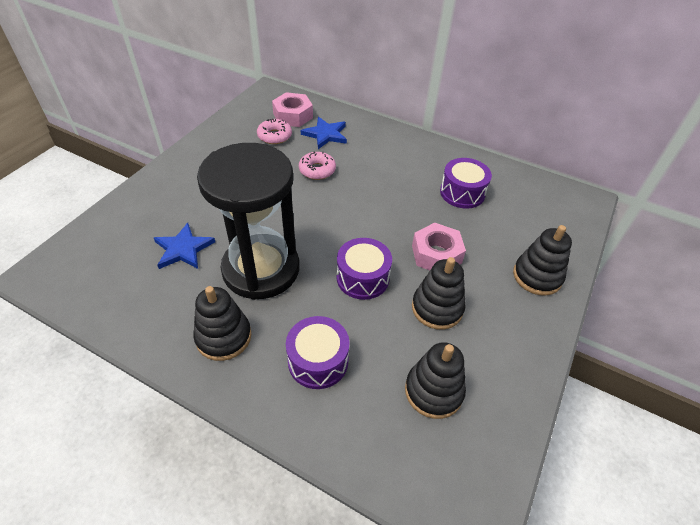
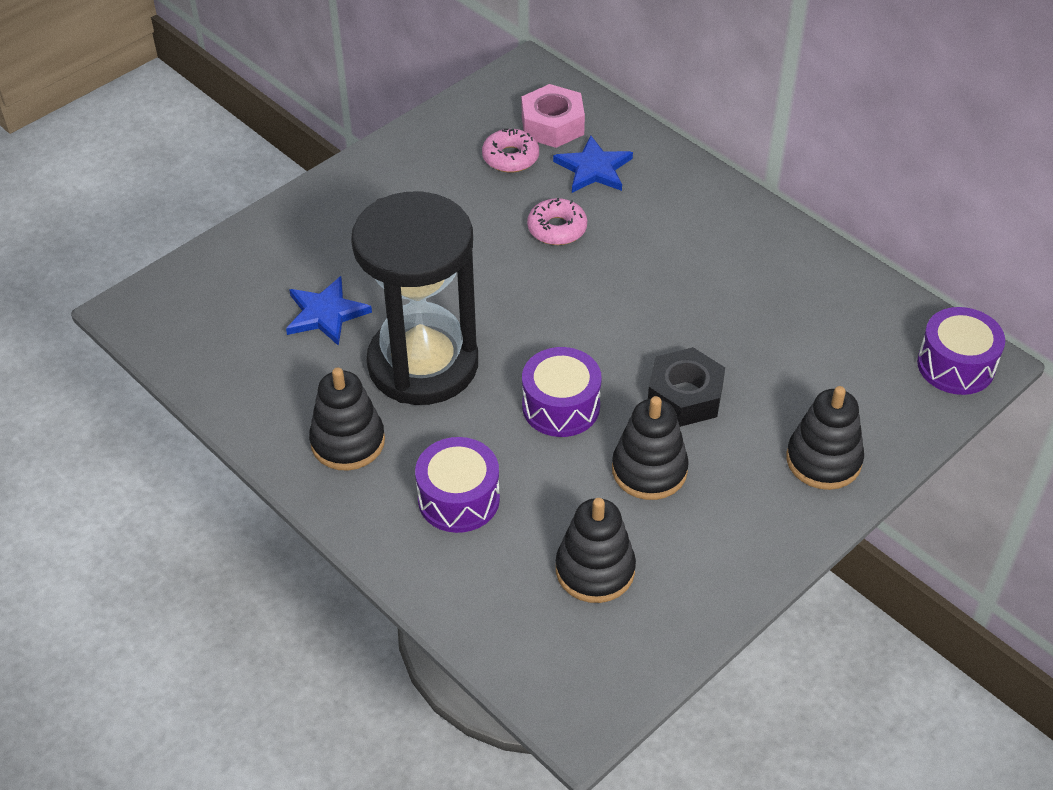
camera: 20 degrees right, 0 degrees up
pink nut [412,222,466,270] -> black nut [648,347,725,427]
purple drum [440,158,492,209] -> purple drum moved to [917,307,1005,395]

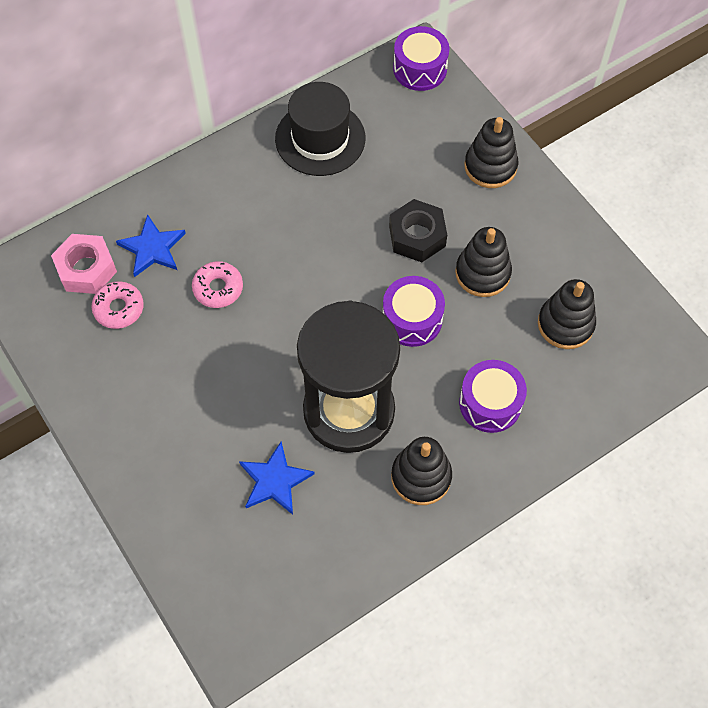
camera: 80 degrees left, 15 degrees up
none -> black hat [275,82,365,176]

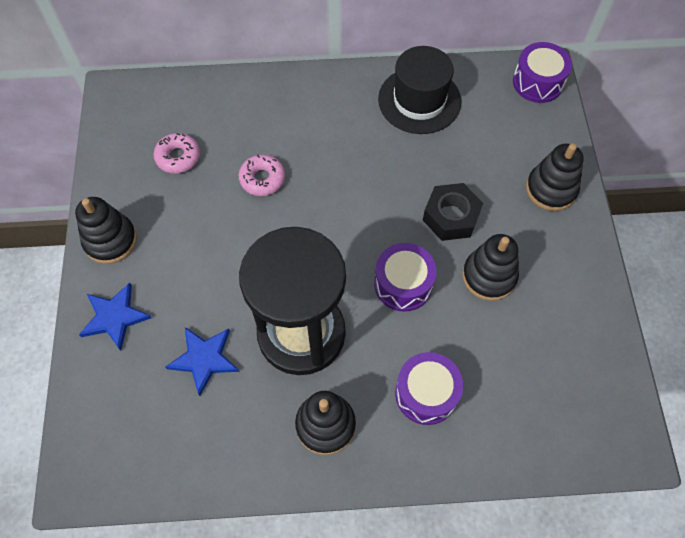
camera: 30 degrees right, 0 degrees up
pink nut [51,234,117,294] -> none
blue star [116,214,186,277] -> blue star moved to [79,283,152,351]
black stacking toy [538,279,596,349] -> black stacking toy moved to [75,197,137,264]

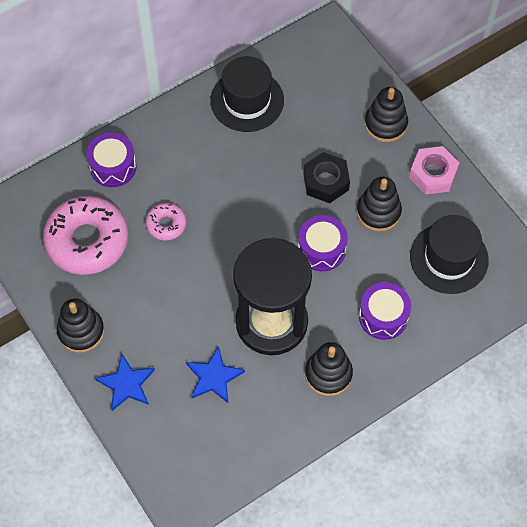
camera: 30 degrees left, 0 degrees up
pink donut [154,133,200,173] -> pink donut [43,196,128,275], size x2.06
purple drum [513,42,572,103] -> purple drum moved to [86,133,137,187]
none -> pink nut [409,146,459,195]
none -> black hat [410,215,489,294]

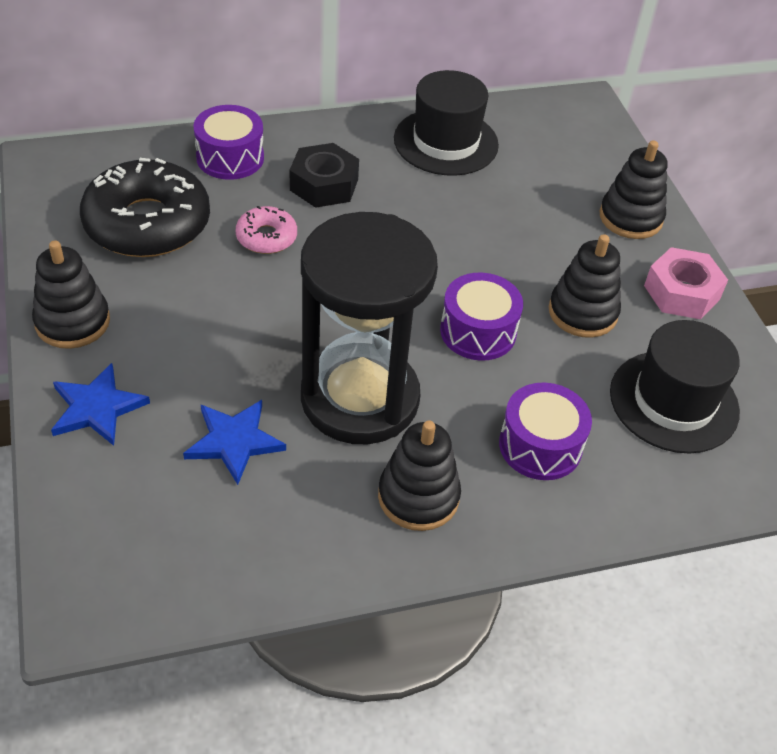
camera: 15 degrees right, 15 degrees down
pink donut [43,196,128,275] -> black donut [80,158,210,257]
black nut [303,152,350,203] -> black nut moved to [290,143,359,208]

